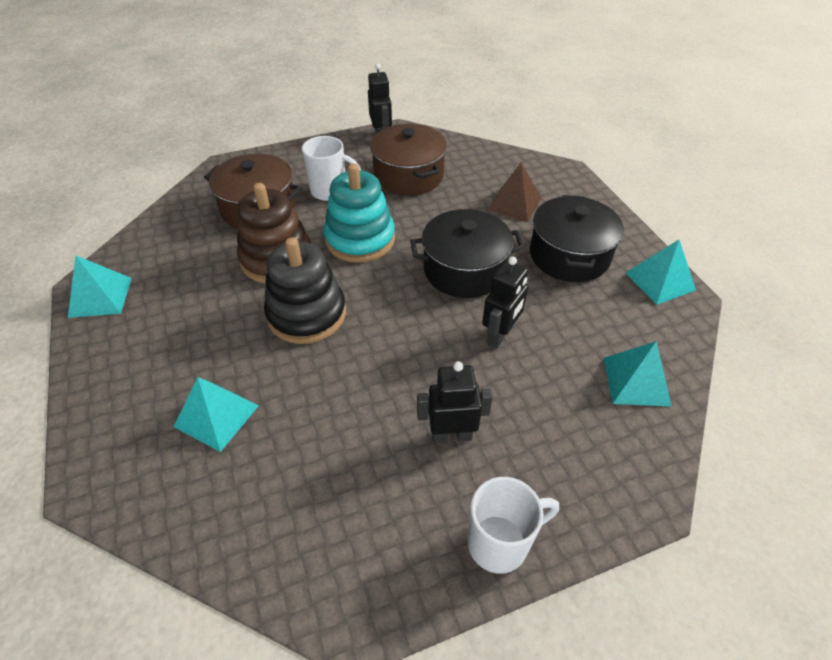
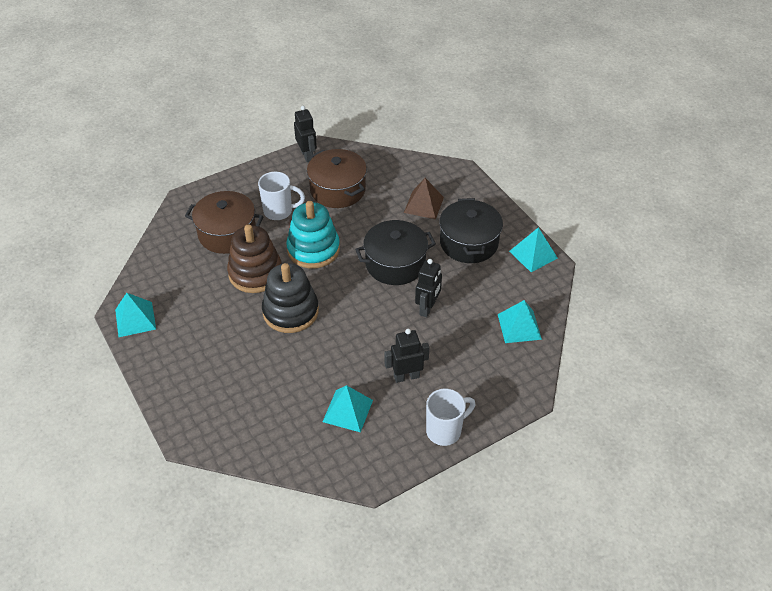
camera: 10 degrees left, 0 degrees up
turquoise pyramid [174,377,259,452] -> turquoise pyramid moved to [323,385,373,433]

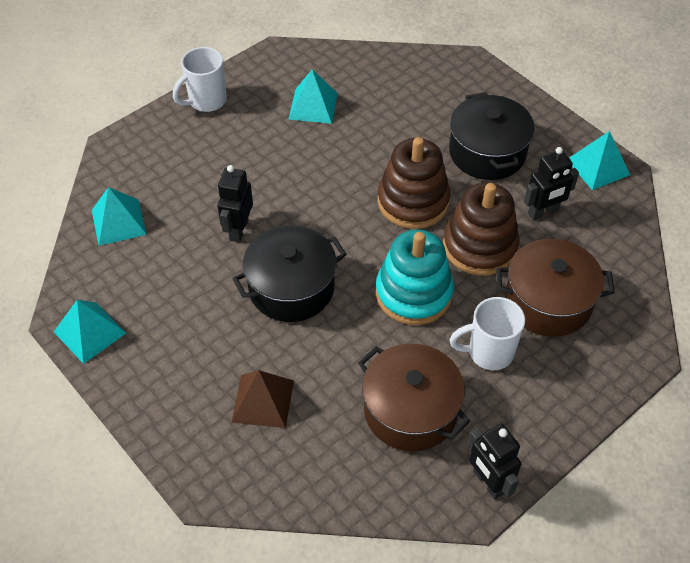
camera: 170 degrees right, 5 degrees up
black stacking toy [262,263,319,333] -> brown stacking toy [377,137,450,229]
black robot [384,329,430,383] -> black robot moved to [524,147,579,221]
black pot [439,198,503,263] -> black pot moved to [449,92,535,180]

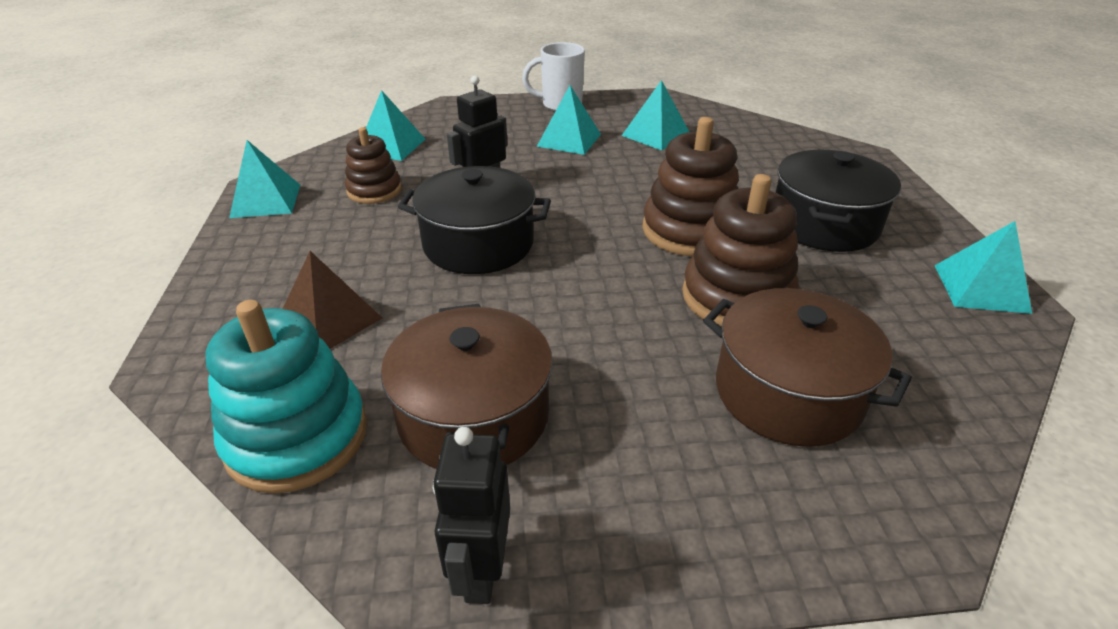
camera: 35 degrees right, 15 degrees down
turquoise stacking toy [376,229,454,325] -> turquoise stacking toy moved to [206,300,367,493]
white mug [450,297,525,370] -> none
black robot [524,147,579,221] -> none
none -> brown stacking toy [345,127,402,204]
none -> turquoise pyramid [537,85,601,155]

